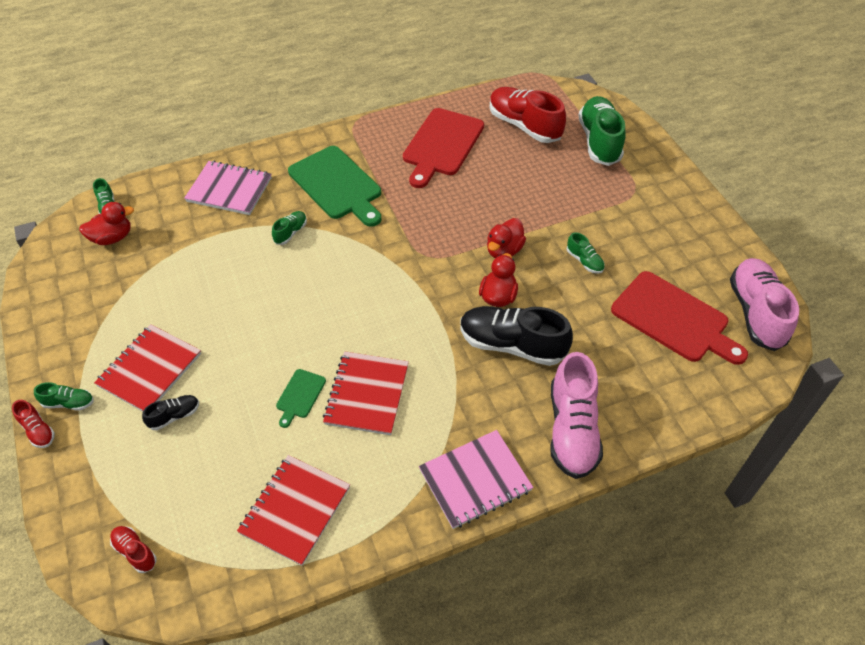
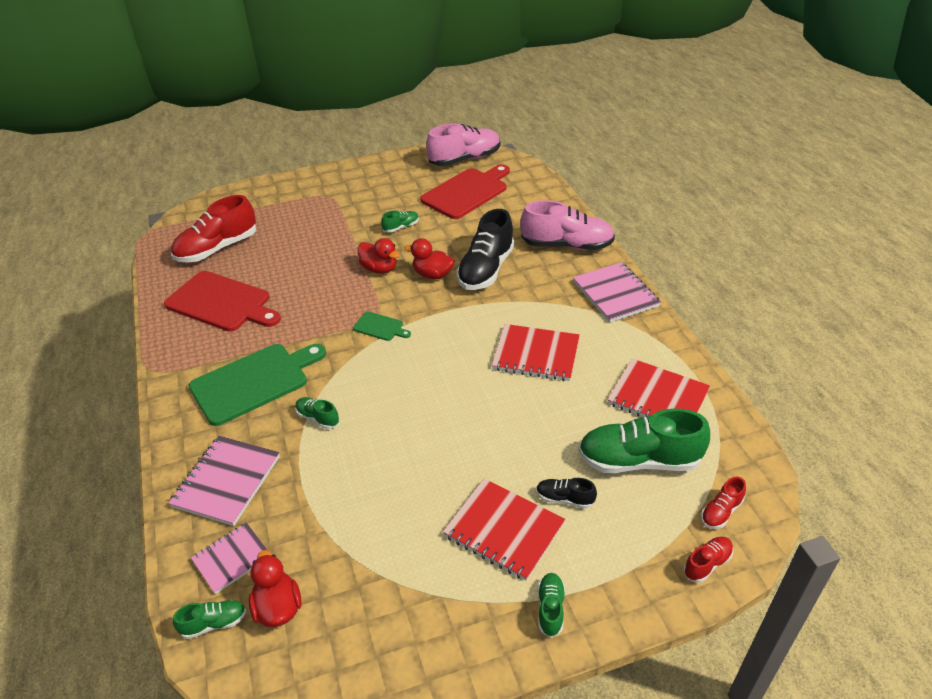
camera: 85 degrees left, 10 degrees down
red shoe [12,400,55,448] -> red shoe moved to [683,537,733,583]
black shoe [142,395,199,430] -> black shoe turned 45 degrees counterclockwise [536,478,597,508]
green cutting board [276,369,326,428] -> green cutting board moved to [353,311,411,341]
green shoe [578,96,626,166] -> green shoe moved to [578,408,710,473]
pink shoe [730,258,799,351] -> pink shoe turned 150 degrees clockwise [426,123,500,166]
none -> pink notebook [191,522,267,594]

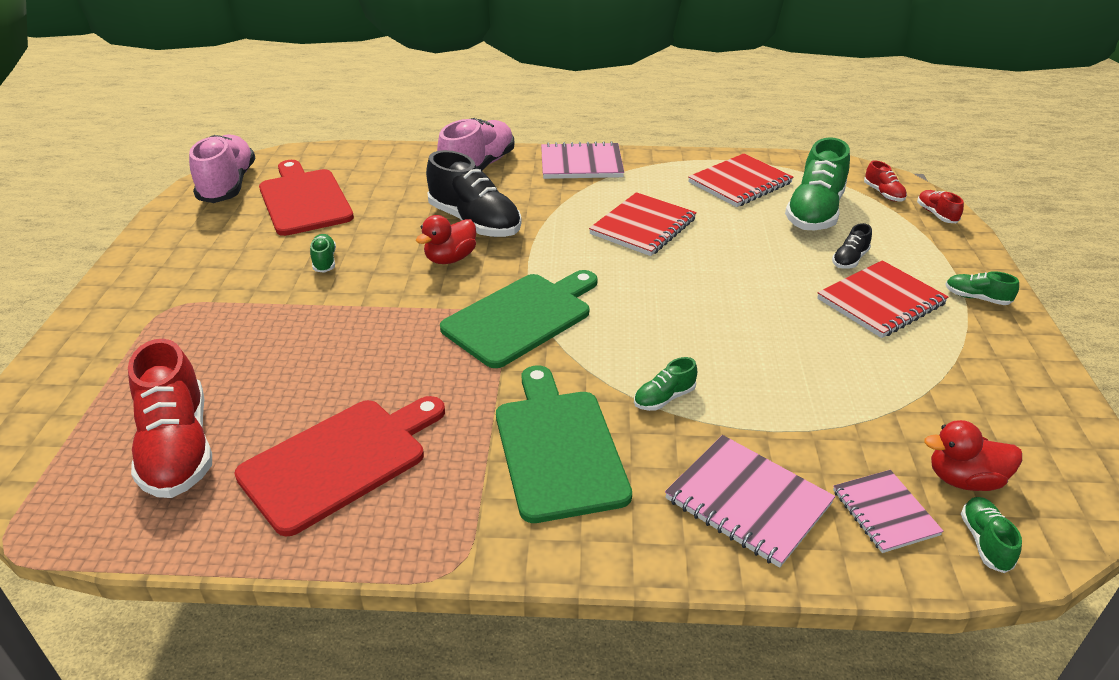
camera: 70 degrees left, 5 degrees down
green cutting board [353,311,411,341] -> green cutting board [440,270,598,368], size x2.17
red duck [357,238,400,274] -> none

